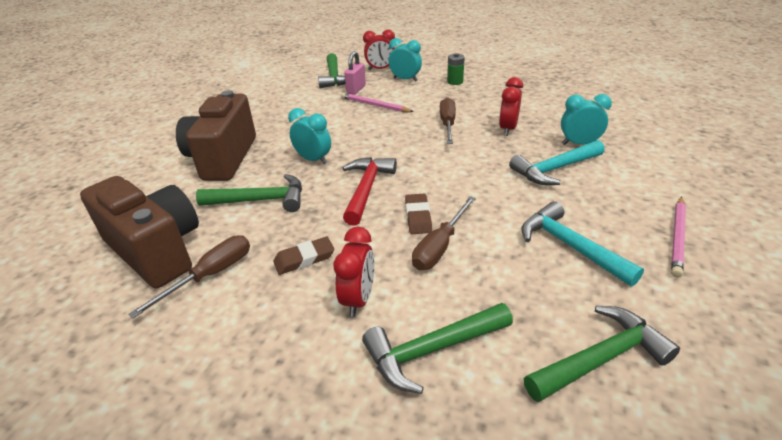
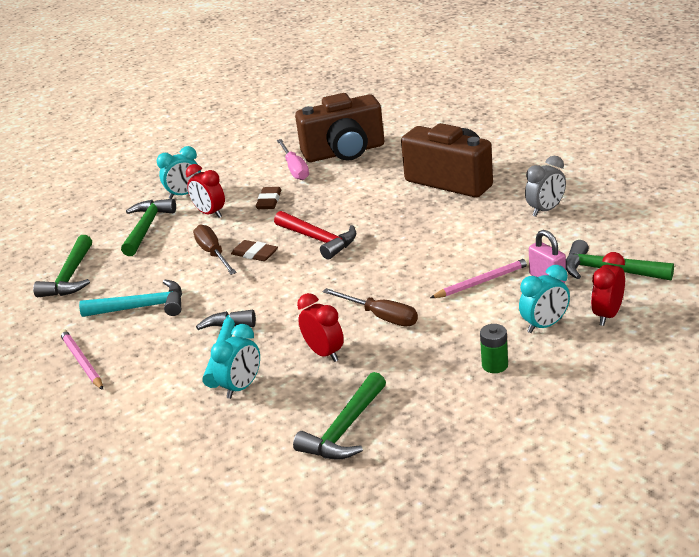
camera: 125 degrees right, 5 degrees down
brown screwdriver [128,235,250,318] -> pink screwdriver [277,139,309,180]
green hammer [196,174,302,212] -> green hammer moved to [293,372,386,460]
turquoise clock [288,108,331,164] -> turquoise clock moved to [157,146,201,199]
none -> grey clock [525,156,566,217]

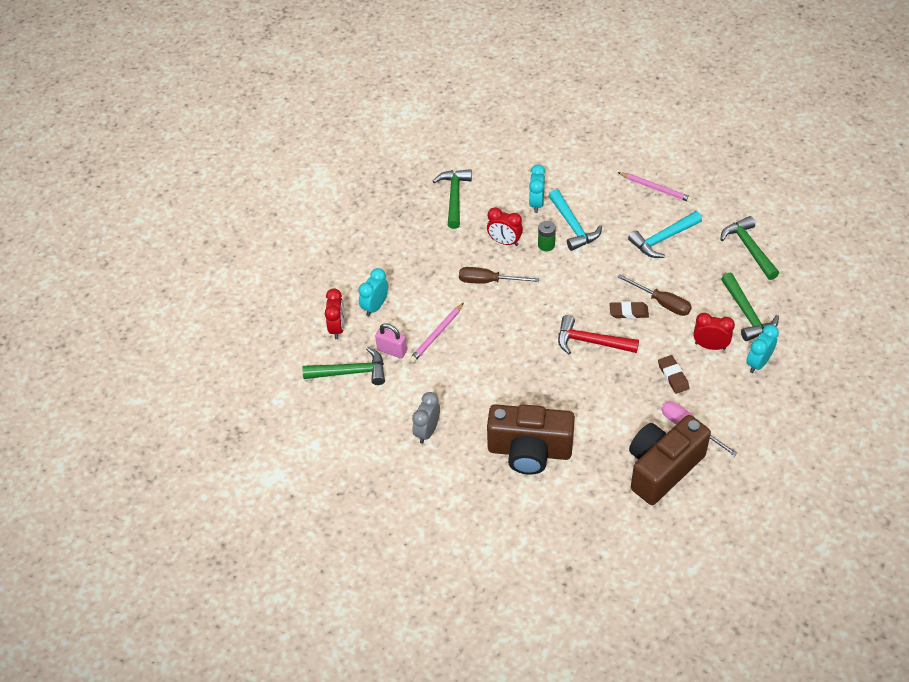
camera: 150 degrees right, 20 degrees up
green battery [480,324,508,373] -> green battery moved to [538,221,556,251]

